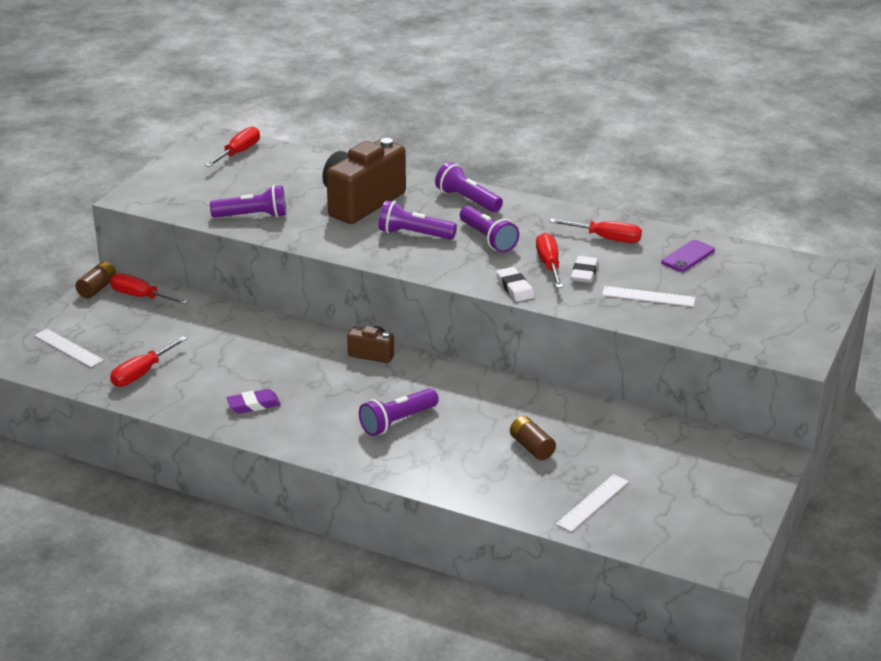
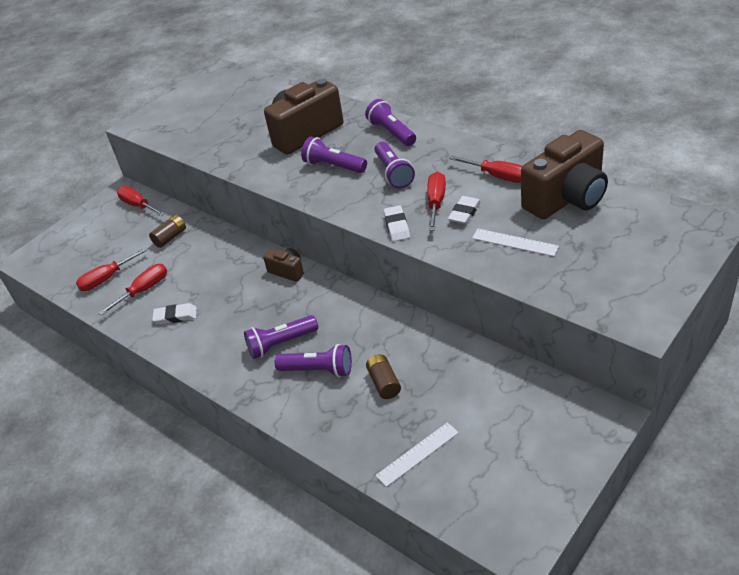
camera: 20 degrees right, 10 degrees up
white ruler [34,329,104,367] -> none
brown battery [75,262,116,299] -> brown battery moved to [149,215,186,248]
red screwdriver [205,126,260,167] -> red screwdriver moved to [98,264,167,316]
purple flashlight [210,185,286,218] -> purple flashlight moved to [274,344,352,377]
purple eraser [227,389,281,414] -> white eraser [152,303,197,324]
purple phone [661,240,715,272] -> brown camera [521,130,608,219]

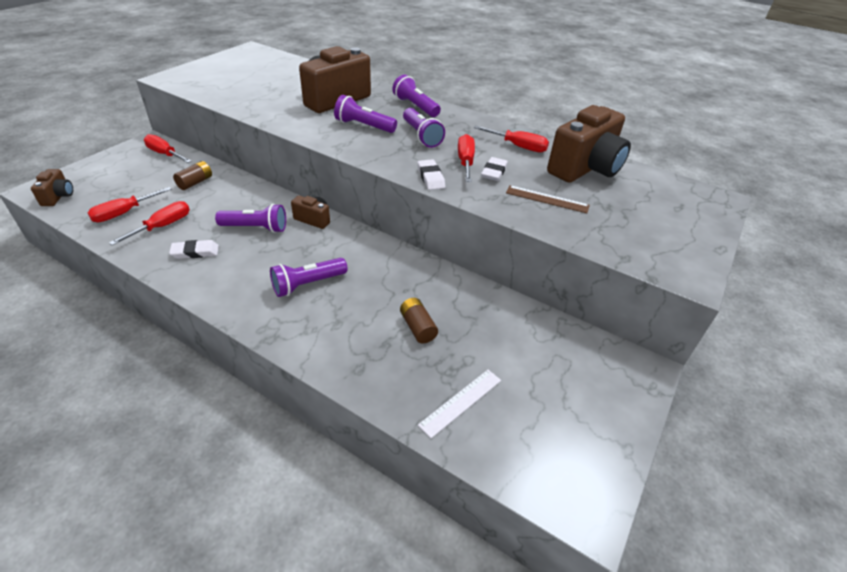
camera: 15 degrees left, 0 degrees up
purple flashlight [274,344,352,377] -> purple flashlight moved to [215,204,286,233]
white ruler [472,229,559,256] -> brown ruler [506,185,590,213]
none -> brown camera [31,169,73,206]

